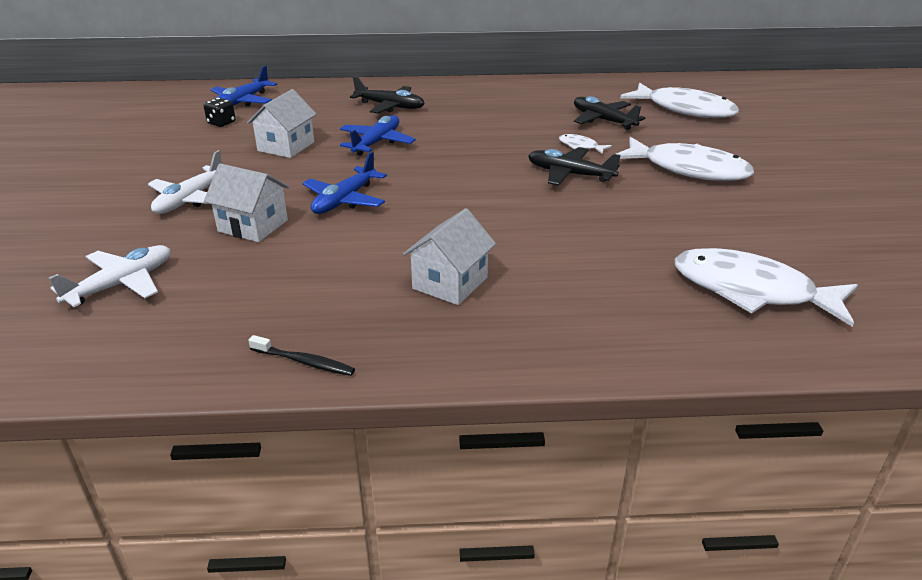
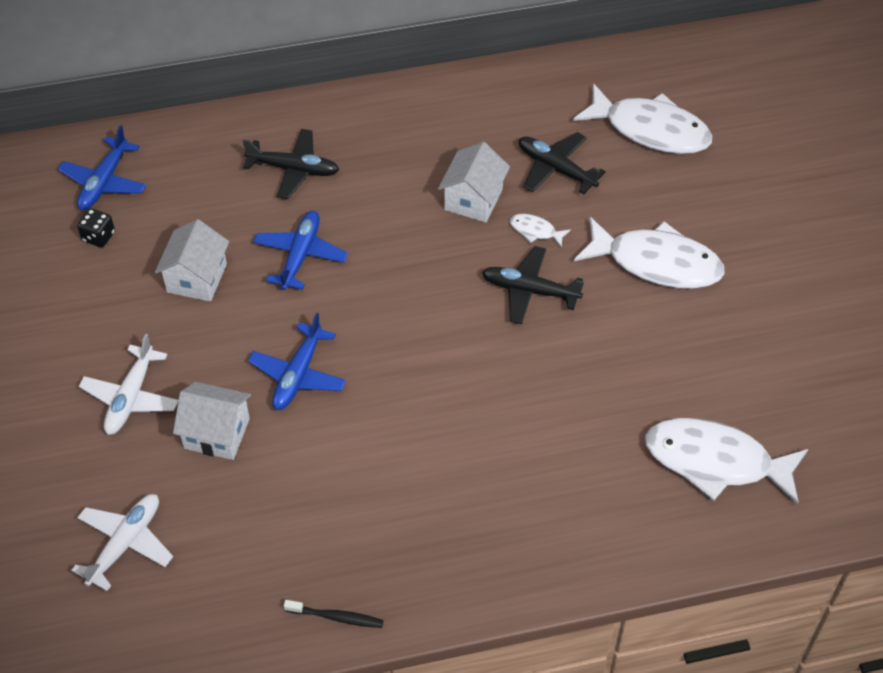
camera: 10 degrees left, 20 degrees up
white house [403,208,496,305] -> white house moved to [438,142,510,223]

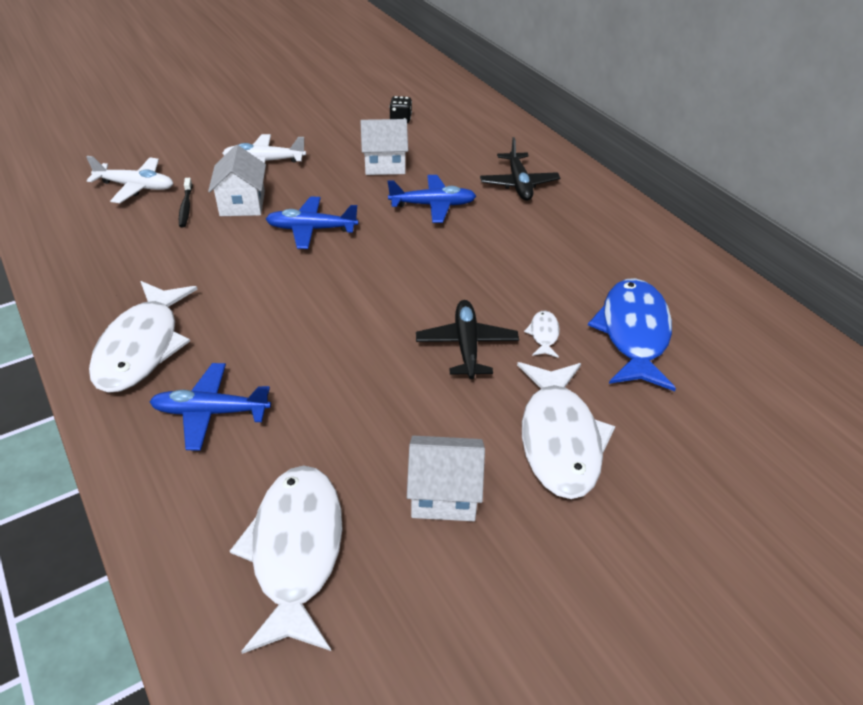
camera: 70 degrees right, 10 degrees down
blue plane [58,125,146,210] -> blue plane moved to [150,363,271,451]
black toothbrush [284,600,384,628] -> black toothbrush moved to [179,178,192,227]
white house [438,142,510,223] -> white house moved to [407,436,485,521]
black plane [519,132,606,194] -> blue fish [588,278,676,391]
white fish [573,83,712,154] -> white fish moved to [89,281,198,393]

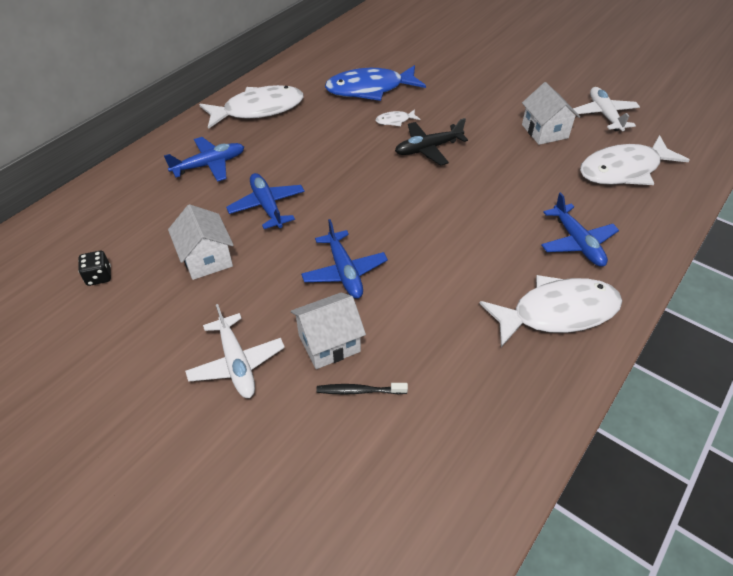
camera: 110 degrees left, 5 degrees up
white plane [86,156,174,203] -> white plane moved to [573,87,640,131]
black toothbrush [179,178,192,227] -> black toothbrush turned 150 degrees counterclockwise [316,383,408,394]
black plane [480,137,560,201] -> blue plane [164,137,244,182]
white fish [517,362,616,499] -> white fish moved to [199,85,304,129]

